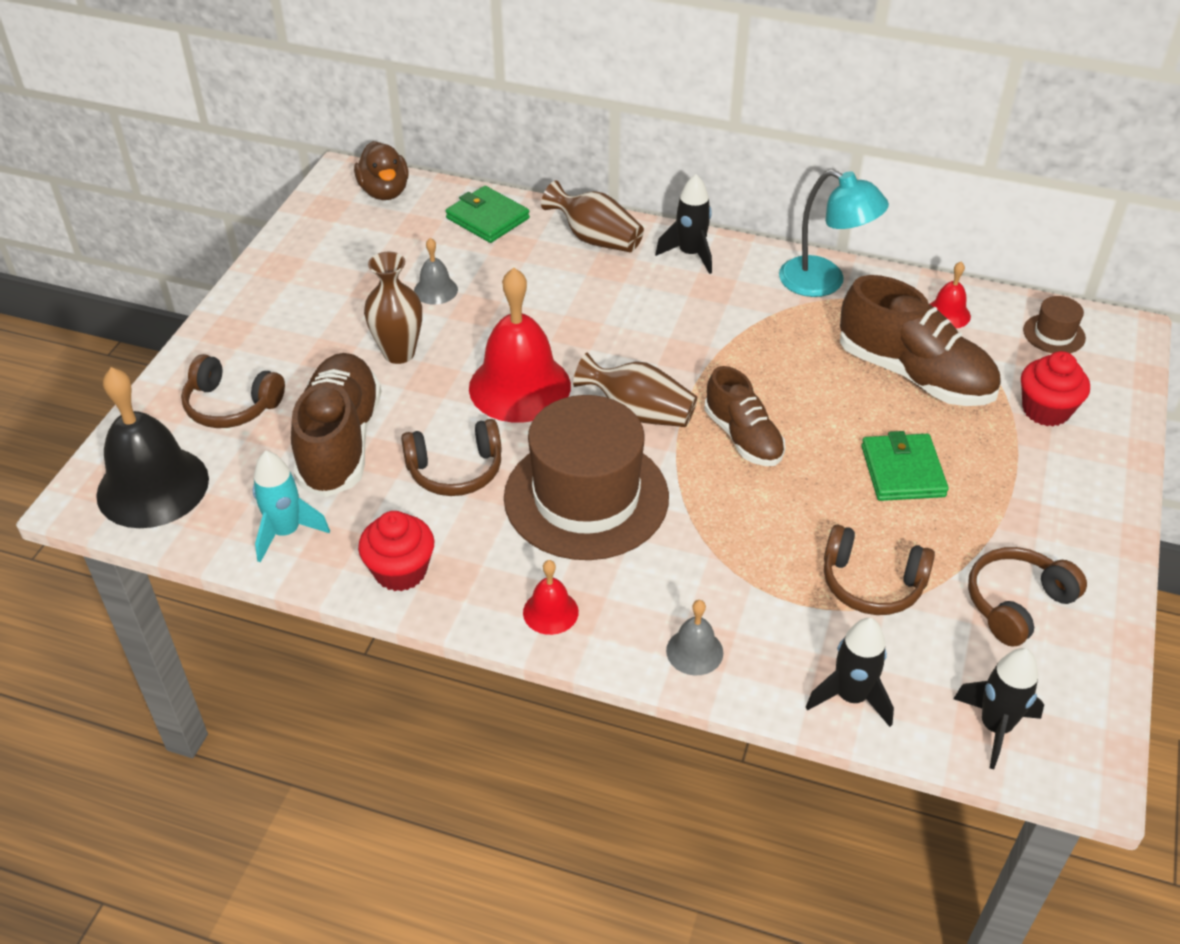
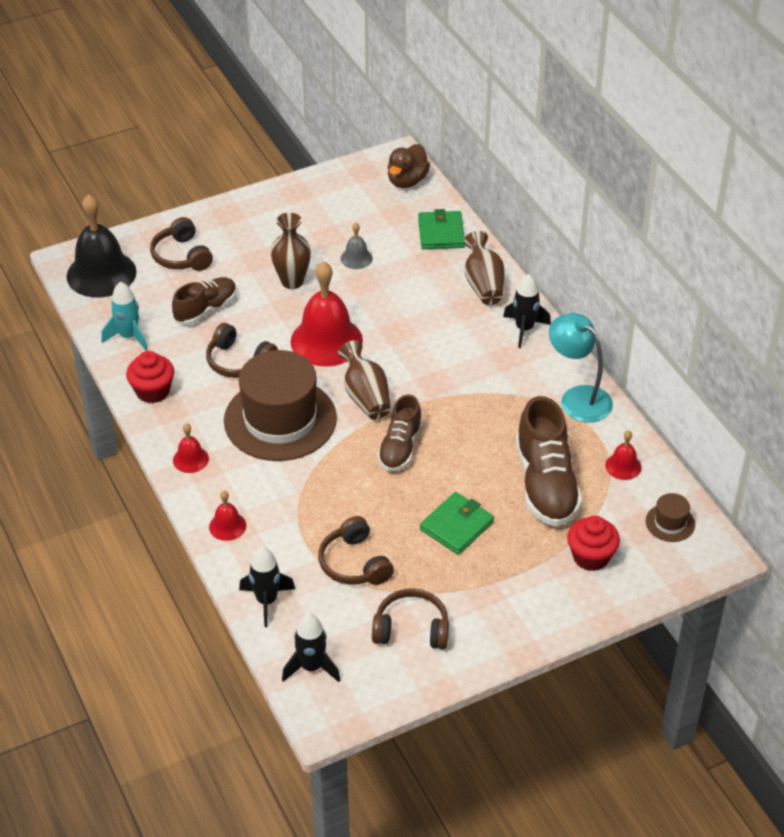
camera: 45 degrees right, 0 degrees up
brown shoe [291,353,381,497] -> brown shoe [172,277,237,325], size x0.63
grey bell [666,600,723,675] -> red bell [209,490,246,541]
turquoise lamp [779,169,889,297] -> turquoise lamp turned 150 degrees clockwise [549,313,613,423]

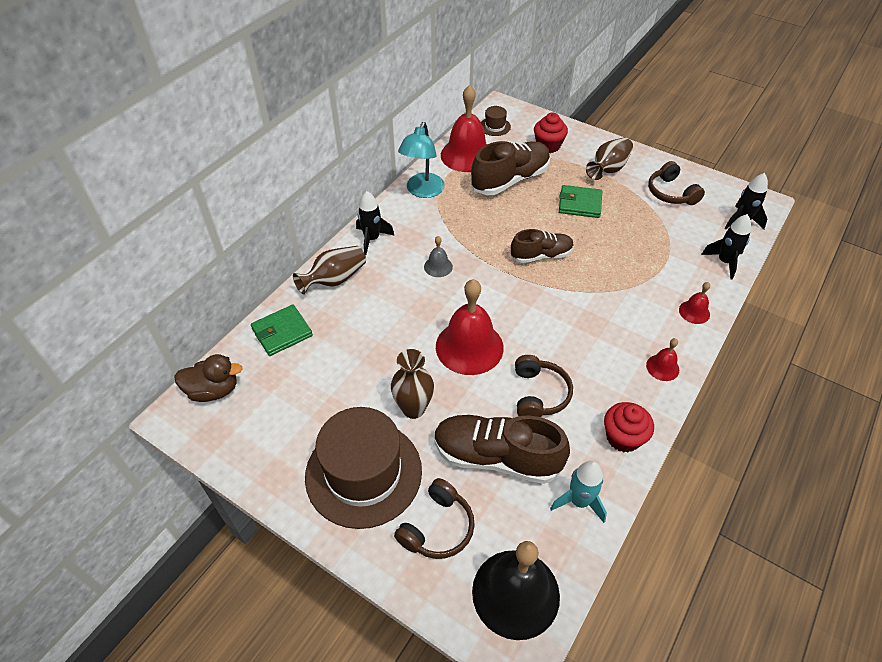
camera: 120 degrees left, 5 degrees up
brown shoe [172,277,237,325] -> brown shoe [434,415,570,484], size x1.60
brown hat [224,350,337,461] -> brown hat moved to [305,407,422,529]
brown headphones [318,516,394,585] -> none
brown vase [338,340,391,420] -> brown vase moved to [586,137,633,180]
grey bell [341,223,373,269] -> grey bell moved to [424,236,453,277]
red bell [605,430,642,480] -> red bell [441,85,487,172], size x2.14

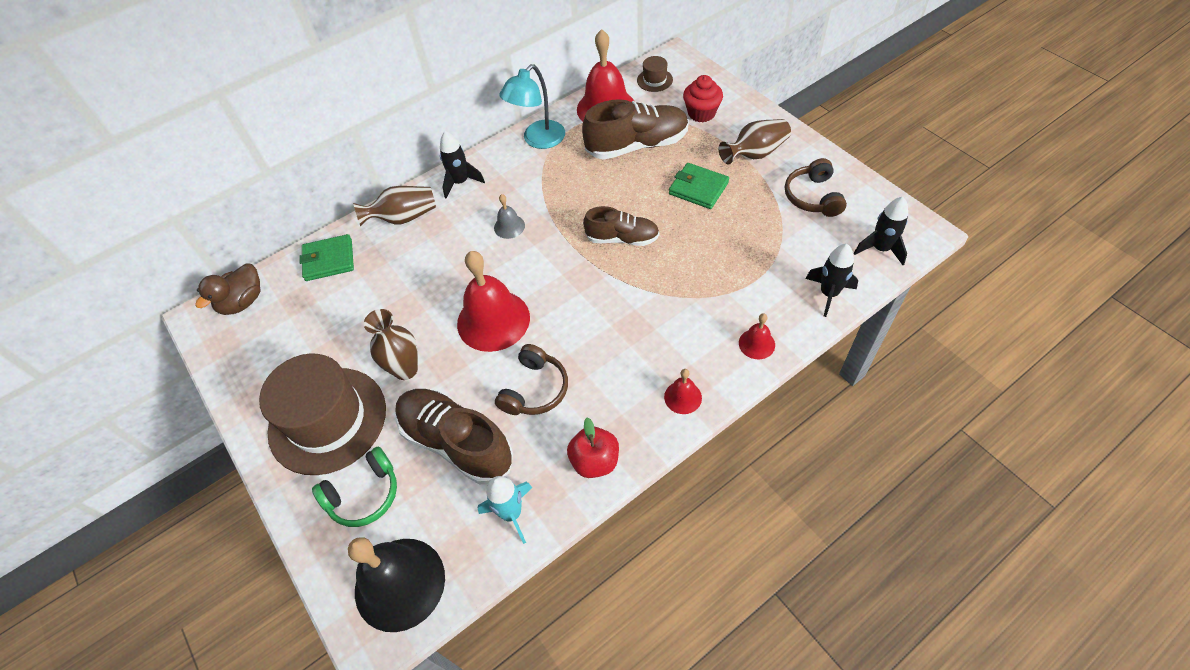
camera: 25 degrees right, 5 degrees up
brown duck [174,354,243,402] -> brown duck turned 105 degrees clockwise [195,264,260,315]
brown headphones [394,478,475,559] -> green headphones [312,446,397,527]
red cupcake [604,402,654,453] -> red apple [567,417,619,478]

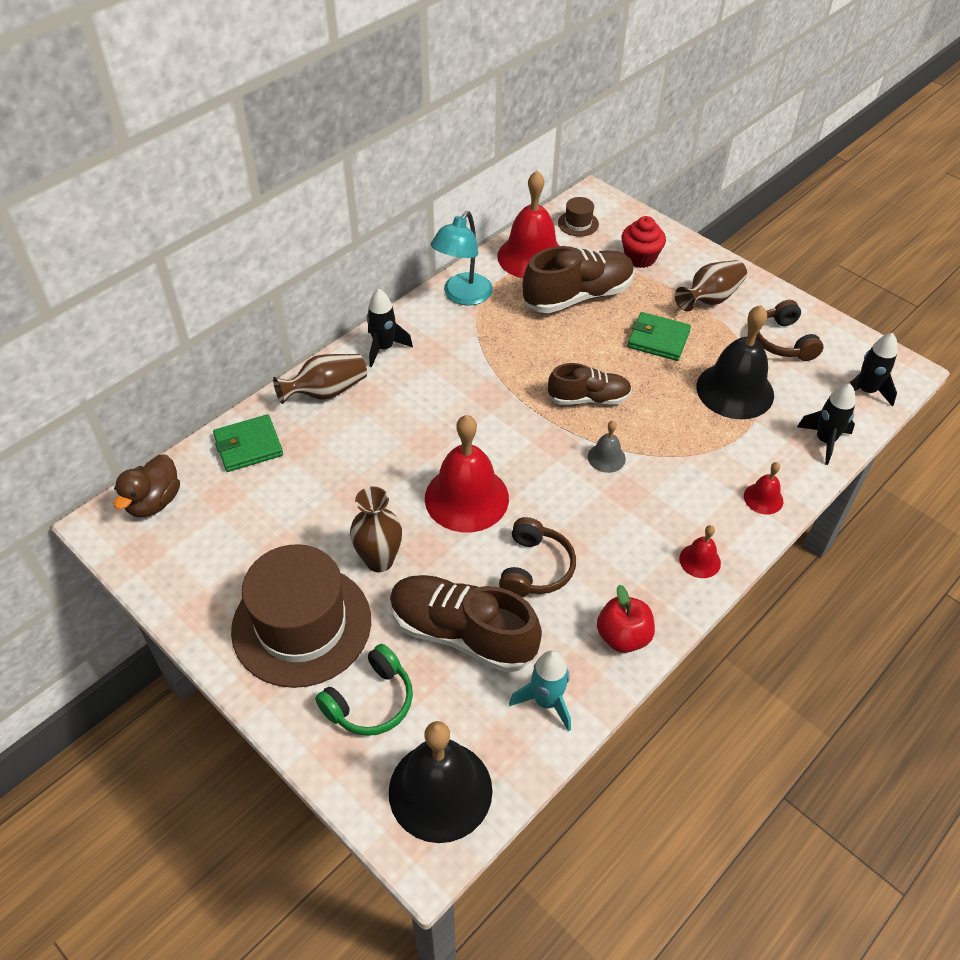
camera: 15 degrees left, 5 degrees down
grey bell [494,194,525,239] -> grey bell moved to [588,421,626,473]
none -> black bell [696,305,774,419]

